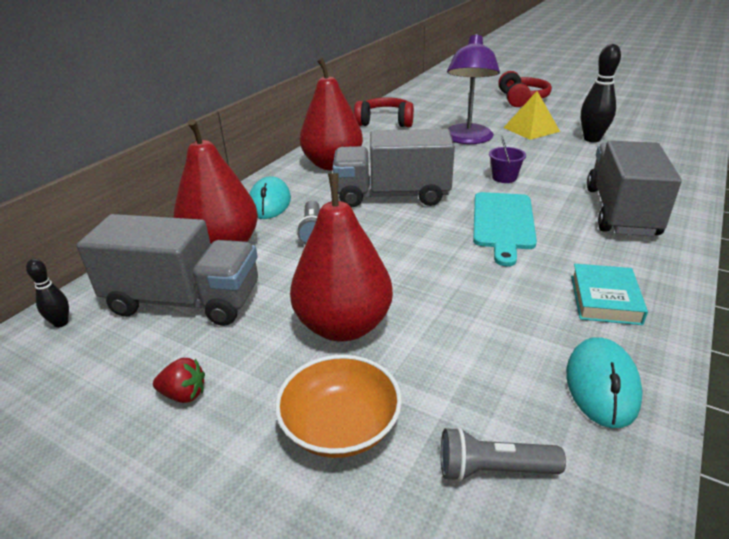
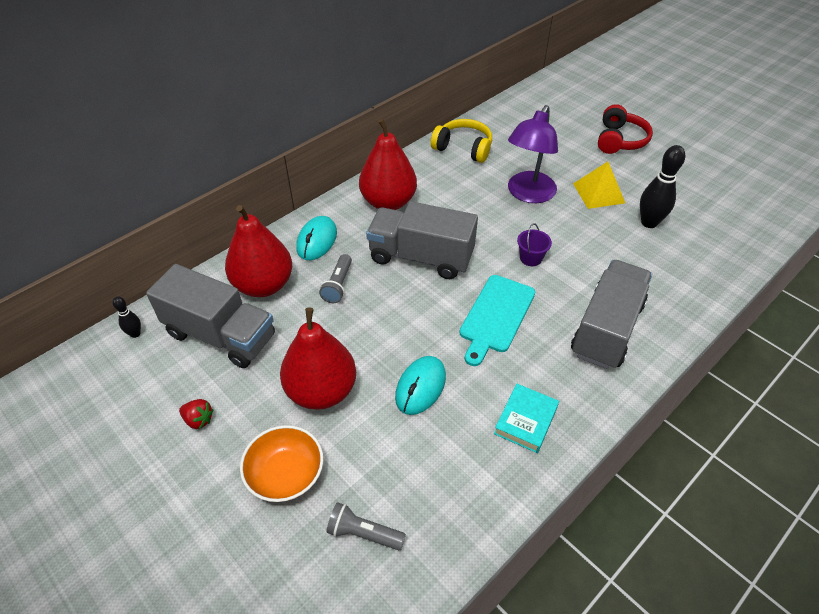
camera: 15 degrees right, 15 degrees up
red headphones [354,97,414,127] -> yellow headphones [431,119,492,163]
turquoise mouse [566,337,643,428] -> turquoise mouse moved to [395,356,446,415]

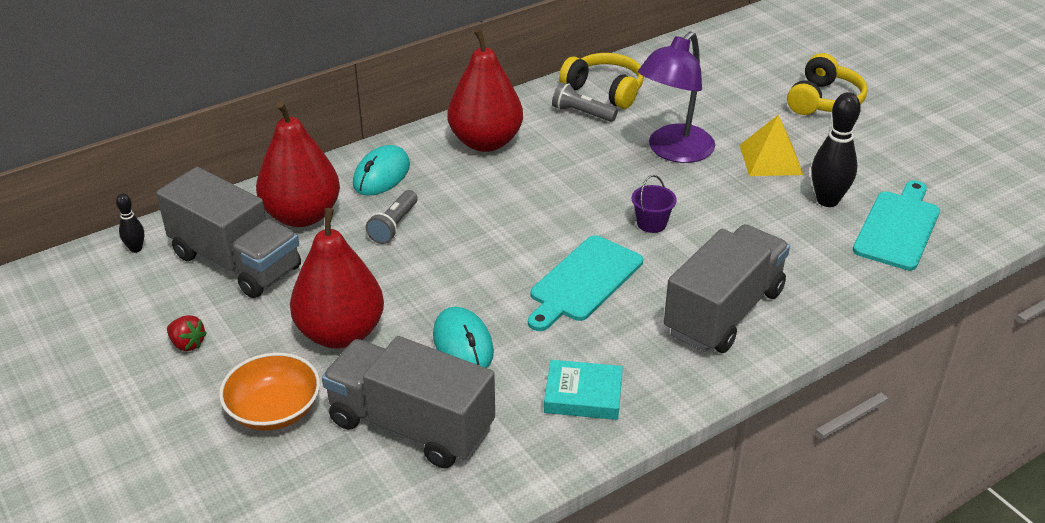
camera: 10 degrees right, 10 degrees down
grey flashlight [326,502,406,551] -> grey flashlight moved to [552,82,618,122]
grey truck [366,201,478,279] -> grey truck moved to [322,336,495,468]
turquoise mouse [395,356,446,415] -> turquoise mouse turned 60 degrees counterclockwise [433,307,494,368]
turquoise book [494,384,559,453] -> turquoise book turned 60 degrees clockwise [544,360,623,420]
red headphones [598,104,653,154] -> yellow headphones [787,53,868,115]
none -> turquoise cutting board [853,180,940,271]

